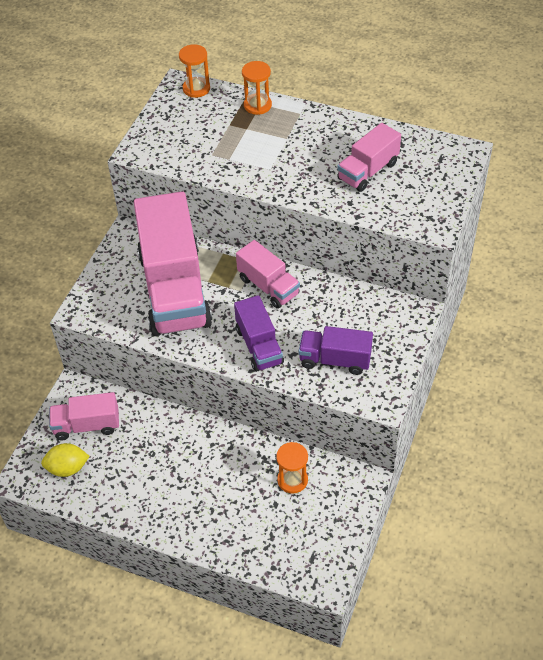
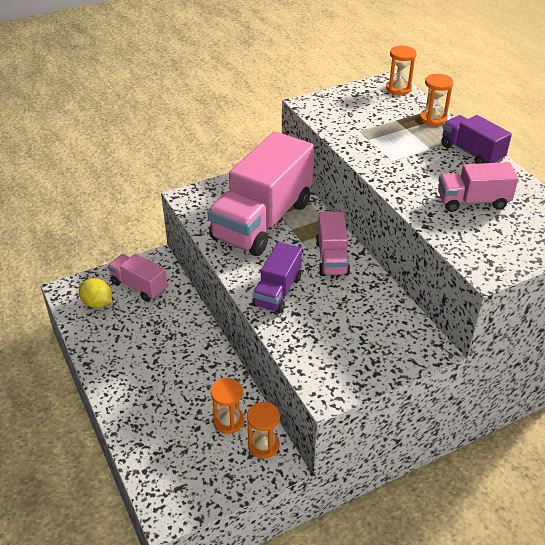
camera: 40 degrees right, 10 degrees down
purple truck [299,326,373,375] -> purple truck moved to [441,115,512,164]
none -> orange hourglass [247,402,280,459]

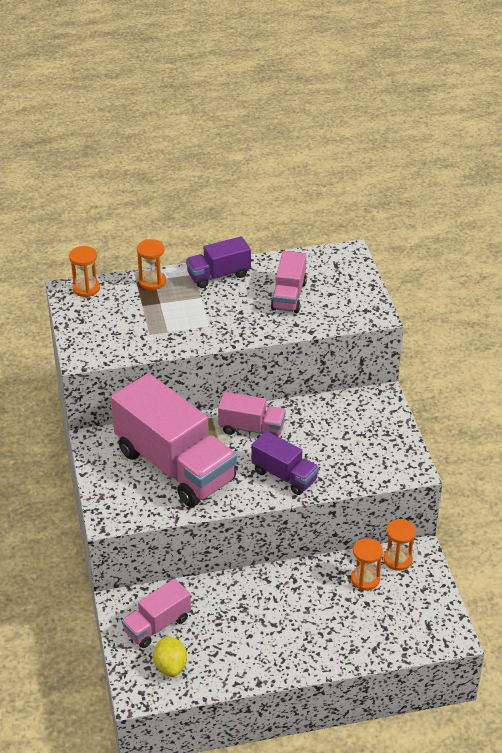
camera: 75 degrees left, 0 degrees up
yellow lemon [79,278,112,308] -> yellow lemon turned 60 degrees counterclockwise [153,636,187,677]

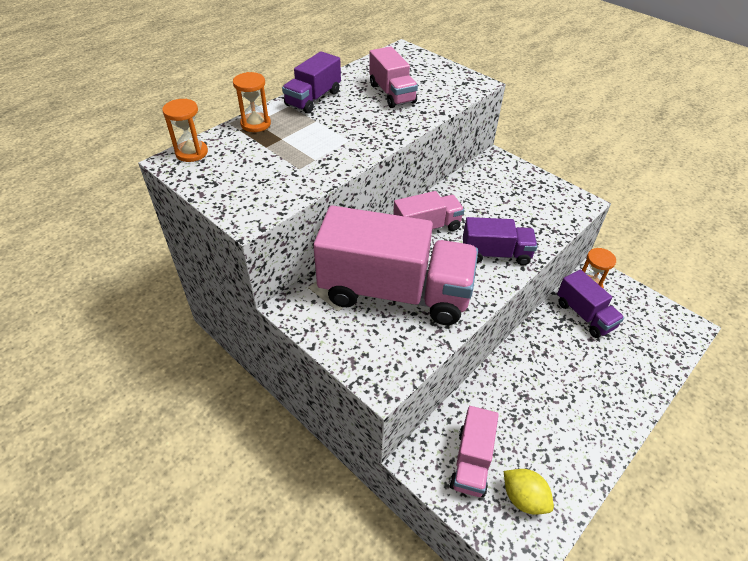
camera: 35 degrees left, 5 degrees up
orange hourglass [351,538,383,590] -> purple truck [557,270,624,338]

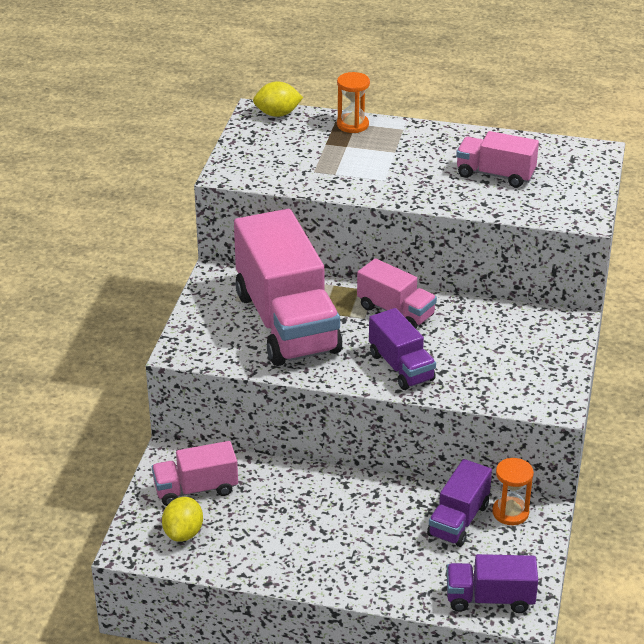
camera: 60 degrees right, 10 degrees down
orange hourglass [162,99,208,162] -> yellow lemon [253,81,303,117]
purple truck [282,51,341,114] -> purple truck moved to [447,554,538,613]
pink truck [369,46,418,108] -> pink truck turned 75 degrees clockwise [456,131,539,188]

